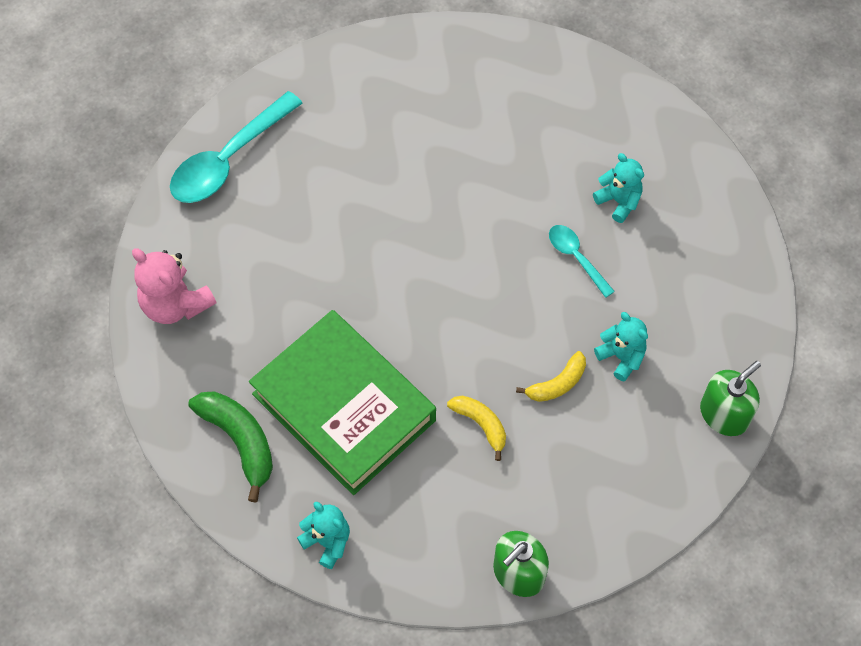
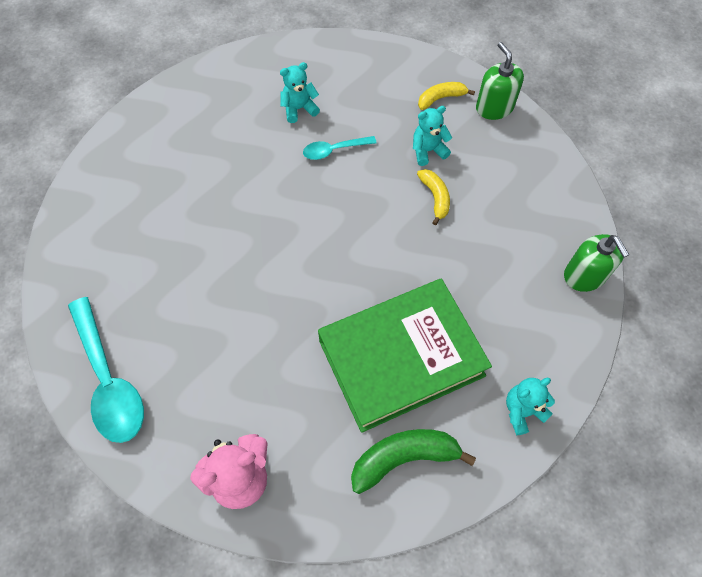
camera: 70 degrees left, 0 degrees up
yellow banana [447,396,506,461] -> yellow banana moved to [418,82,475,110]

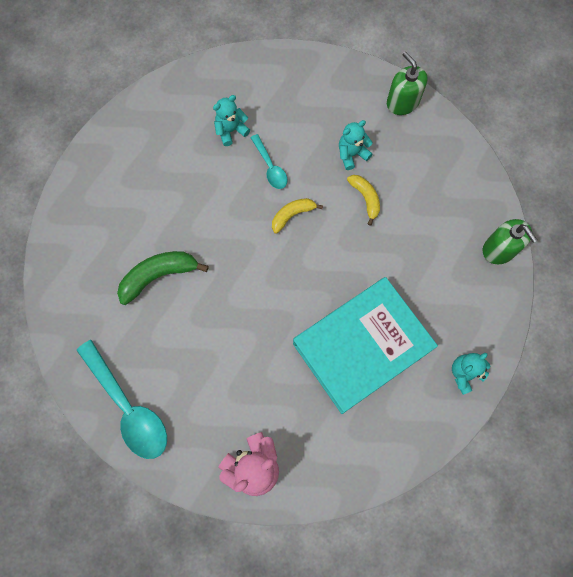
camera: 10 degrees left, 10 degrees up
turquoise spoon [303,136,377,160] -> turquoise spoon turned 90 degrees counterclockwise [251,134,288,189]
green book [318,279,492,433] -> turquoise book [293,277,438,414]
green banana [351,429,476,494] -> green banana moved to [117,251,209,305]
yellow banana [418,82,475,110] -> yellow banana moved to [272,198,323,234]

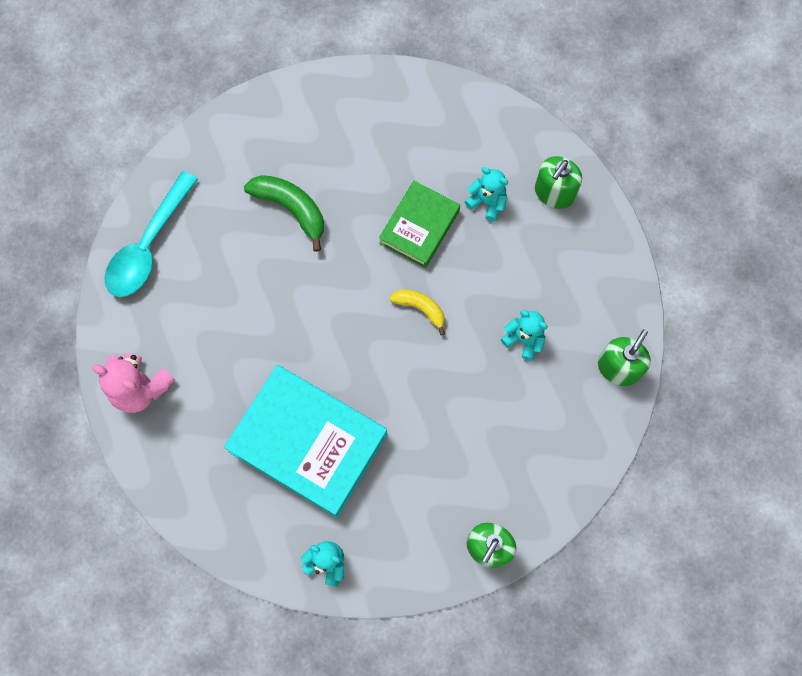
camera: 65 degrees right, 0 degrees up
turquoise spoon [251,134,288,189] -> none
yellow banana [347,175,380,226] -> none
none -> green book [379,181,460,268]
none -> green soap dispenser [535,156,582,209]

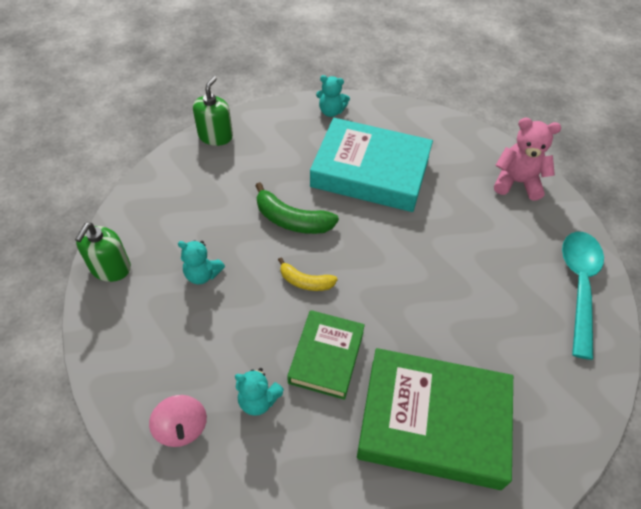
camera: 165 degrees right, 20 degrees down
green banana [244,175,324,252] -> green banana moved to [255,182,339,234]
green soap dispenser [535,156,582,209] -> pink spinning top [149,395,207,447]
none -> green book [357,348,513,490]

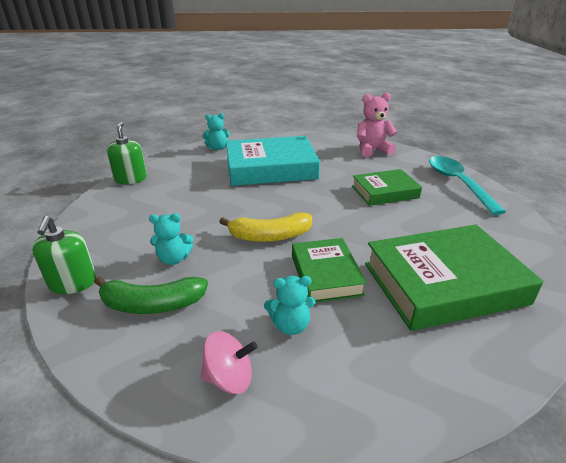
camera: 25 degrees left, 20 degrees down
pink spinning top [149,395,207,447] -> pink spinning top turned 45 degrees counterclockwise [201,331,257,394]
green banana [255,182,339,234] -> green banana moved to [94,276,208,314]
yellow banana [278,258,338,291] -> yellow banana [219,212,312,242], size x1.59
none -> green book [352,169,422,206]

